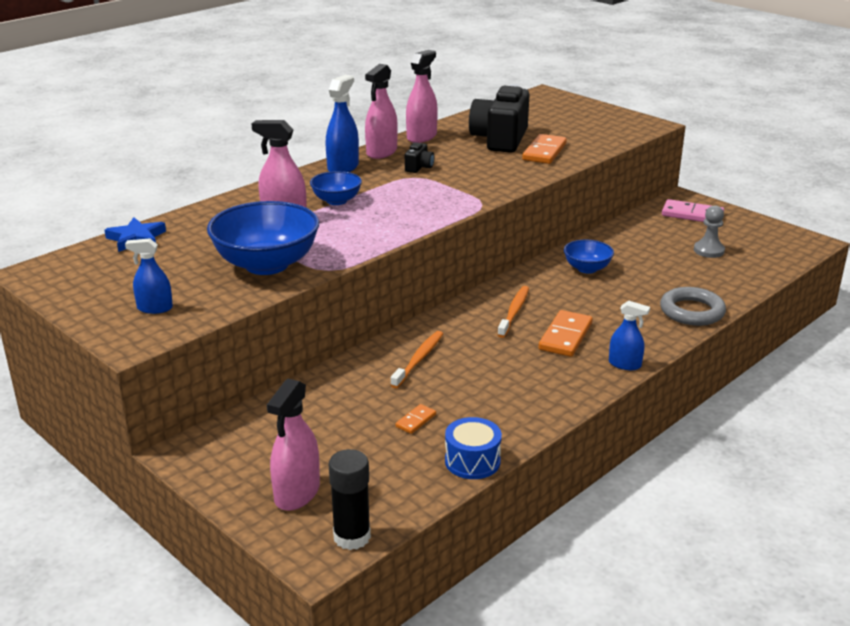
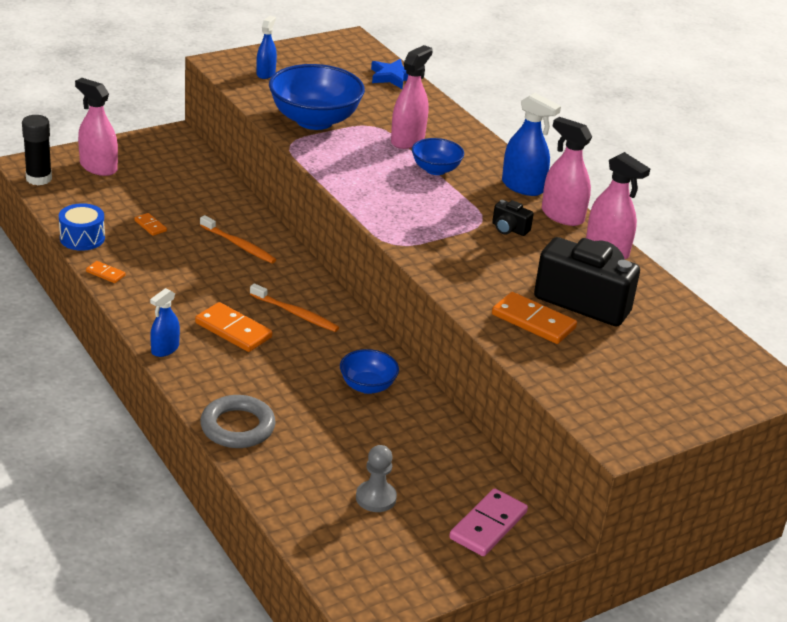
camera: 100 degrees right, 5 degrees up
none -> orange domino [86,261,125,283]

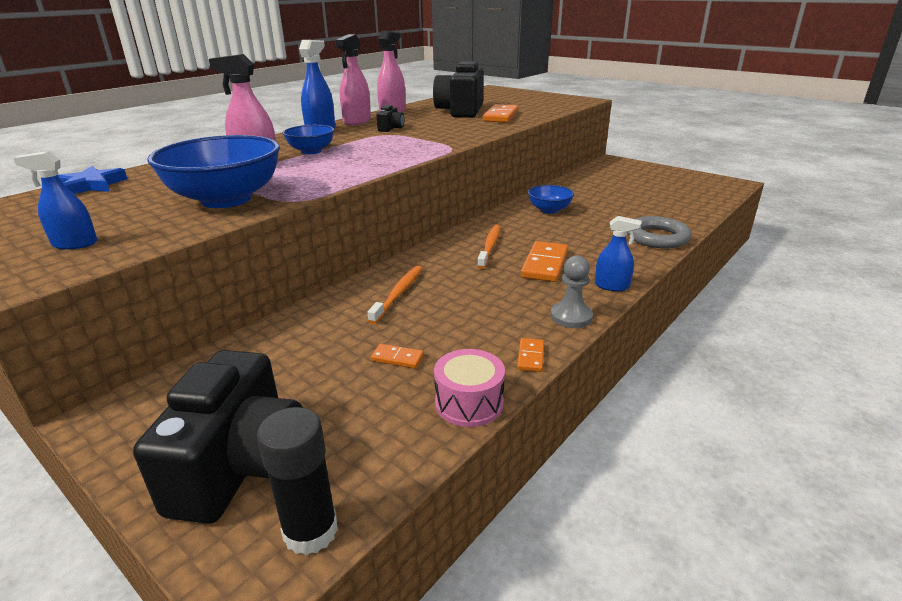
camera: 105 degrees left, 5 degrees down
blue drum [59,203,105,251] -> pink drum [434,349,505,427]
pink spray bottle [75,78,118,176] -> black camera [133,350,303,524]
orange domino [134,213,167,236] -> orange domino turned 75 degrees clockwise [371,344,424,368]
grey pawn [356,445,397,512] -> grey pawn moved to [551,256,593,328]
pink domino [449,488,528,556] -> none

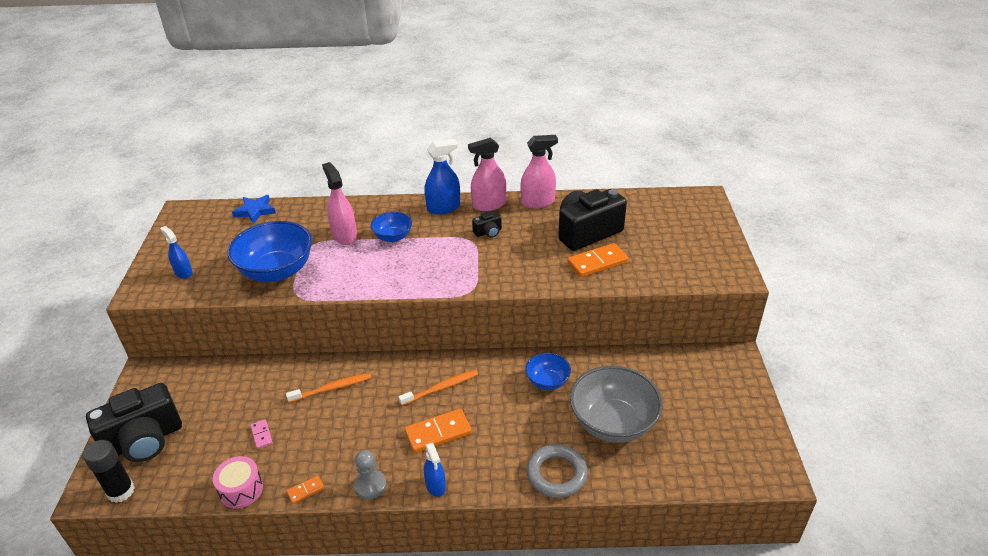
camera: 50 degrees right, 10 degrees up
orange domino [371,344,424,368] -> pink domino [251,419,273,449]
none -> grey bowl [570,366,663,443]

